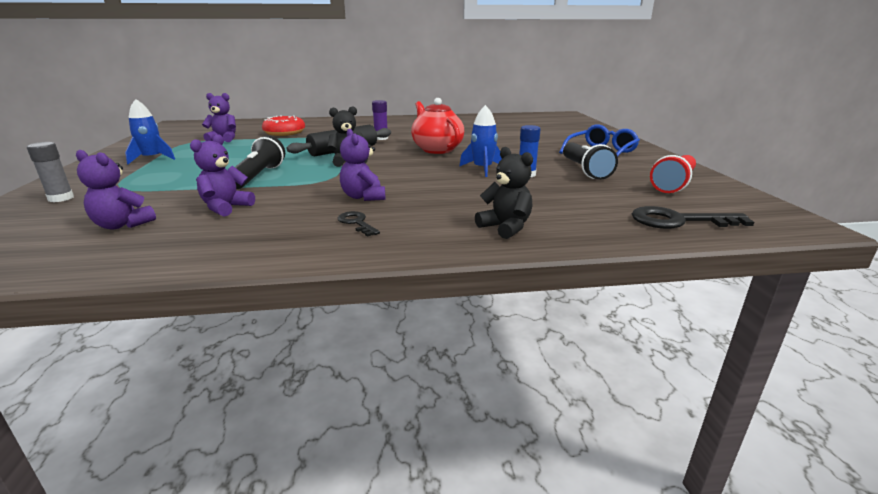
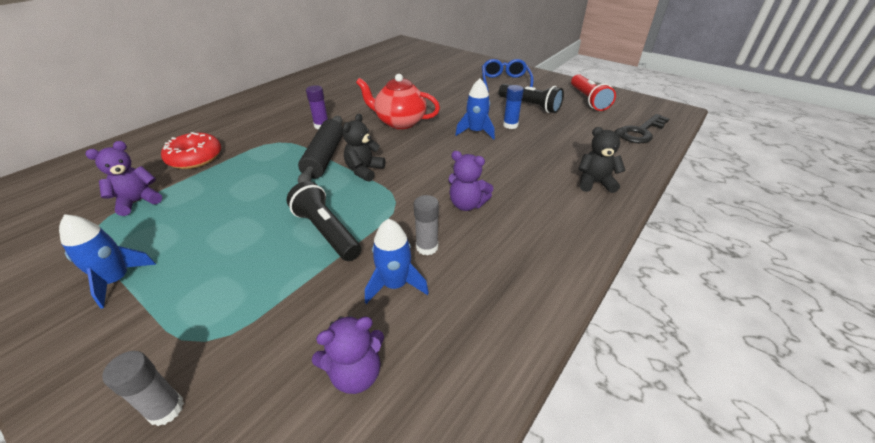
camera: 45 degrees left, 15 degrees up
purple teddy bear [190,134,255,217] -> blue rocket [365,219,429,304]
black key [338,211,380,237] -> none
none -> grey glue stick [414,195,439,256]

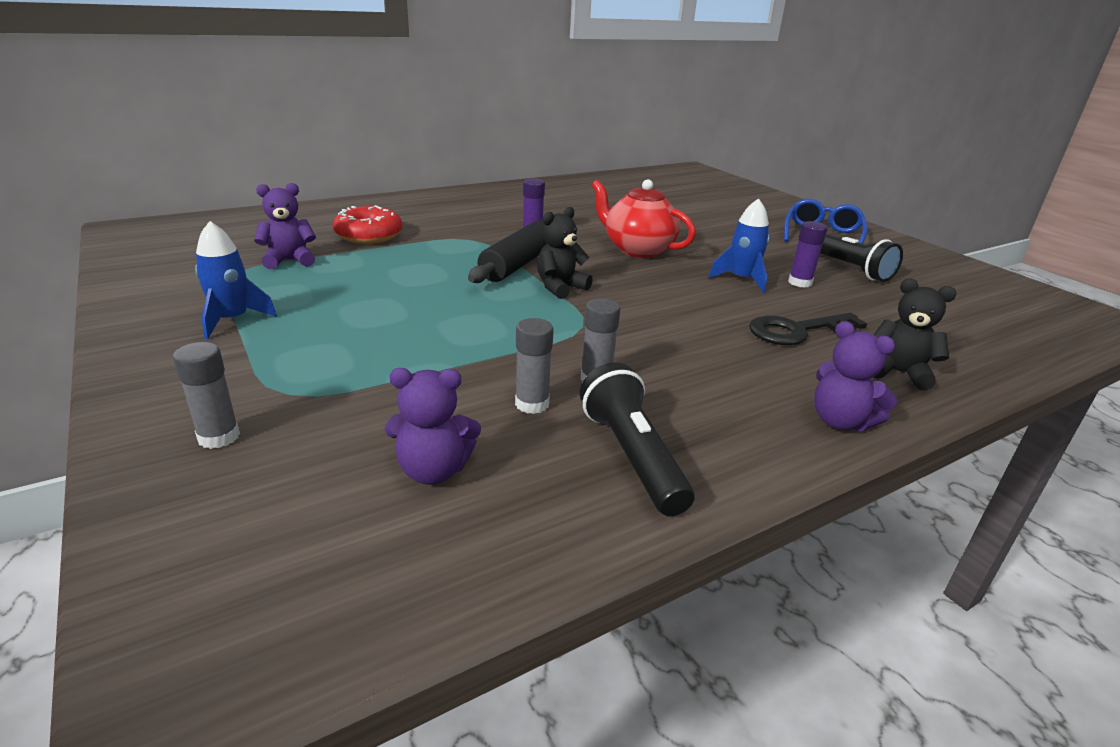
camera: 20 degrees right, 10 degrees down
black flashlight [287,181,361,261] -> black flashlight moved to [580,362,694,516]
blue rocket [365,219,429,304] -> grey glue stick [515,318,554,414]
purple teddy bear [448,151,494,211] -> purple teddy bear moved to [814,321,897,431]
blue glue stick [503,85,524,129] -> purple glue stick [788,221,827,288]
red flashlight [571,74,616,111] -> none
black key [621,114,669,143] -> black key moved to [749,313,867,345]

